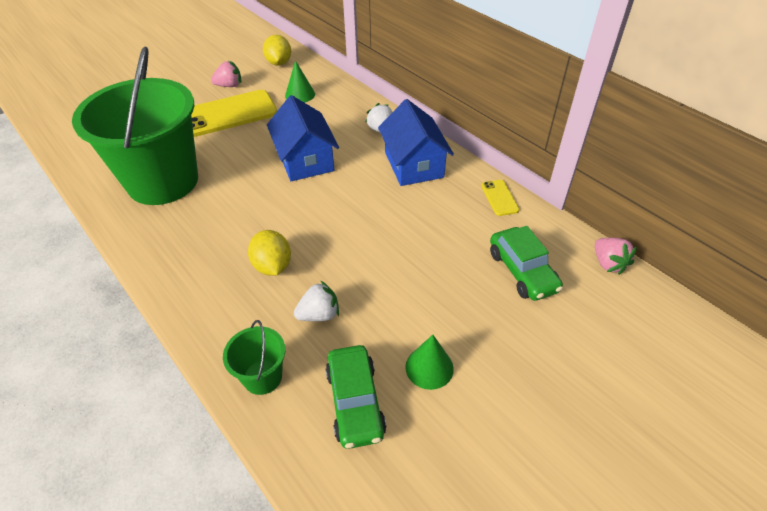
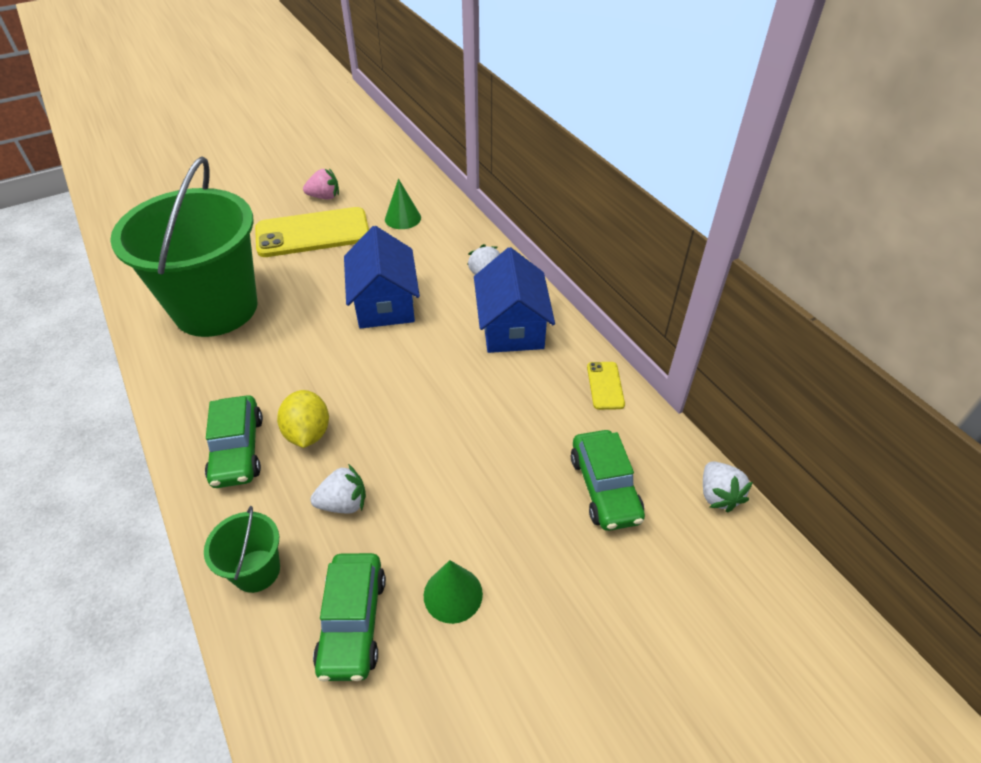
camera: 10 degrees right, 0 degrees up
yellow lemon [263,35,291,66] -> none
pink strawberry [595,238,637,275] -> white strawberry [703,461,753,513]
none -> green car [205,395,263,488]

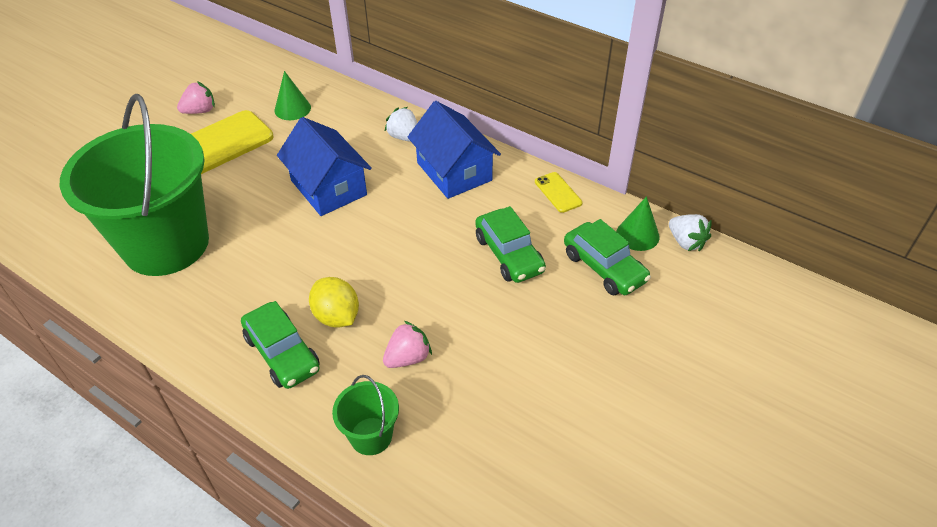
camera: 25 degrees left, 0 degrees up
white strawberry [310,464,366,514] -> pink strawberry [383,321,432,368]
green car [313,553,386,682] -> green car moved to [475,206,546,283]
green cone [424,560,483,624] -> green cone moved to [616,196,660,251]

